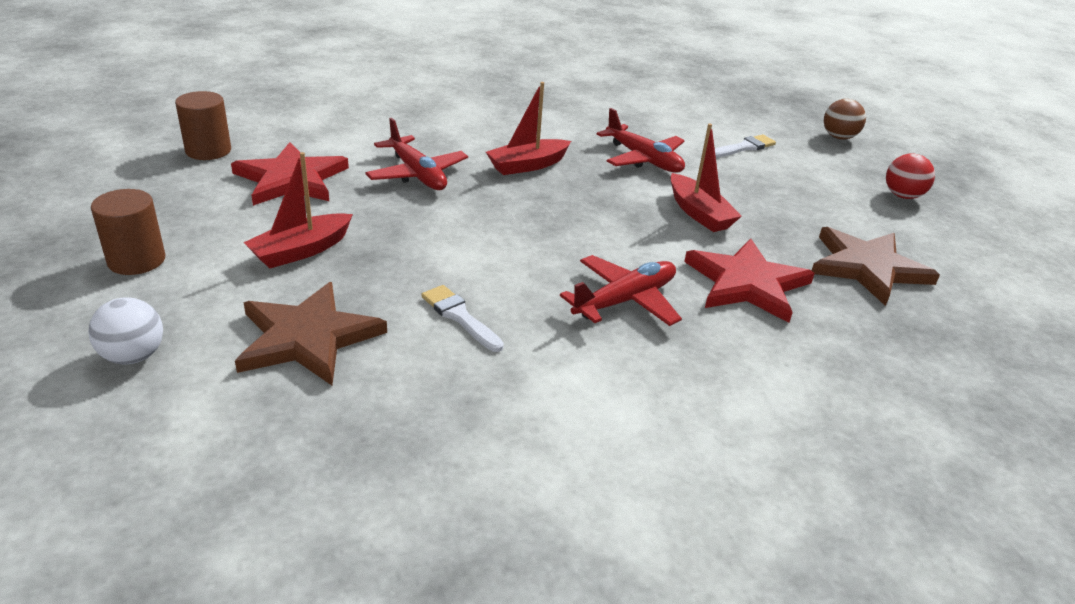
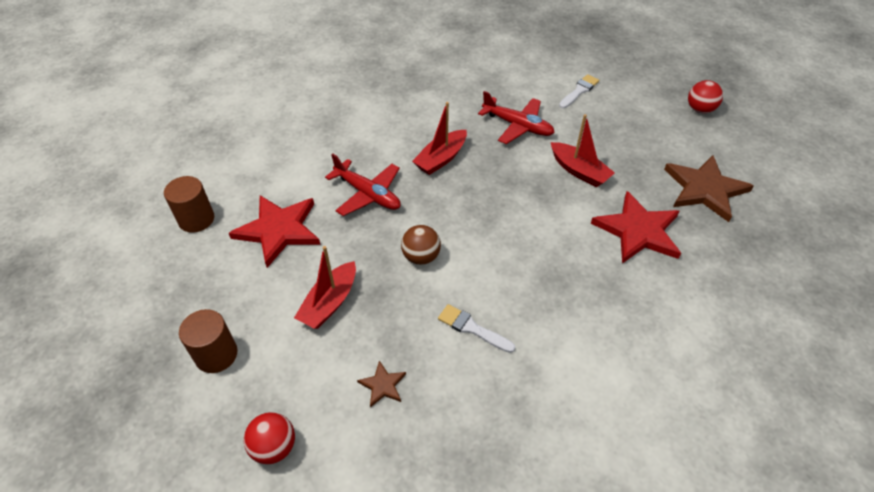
camera: 15 degrees left, 15 degrees up
white ball [88,298,163,365] -> red ball [244,412,295,464]
brown star [235,282,387,385] -> brown star [357,361,406,407], size x0.46
red plane [560,255,682,326] -> none
brown ball [824,99,866,140] -> brown ball moved to [401,225,441,265]

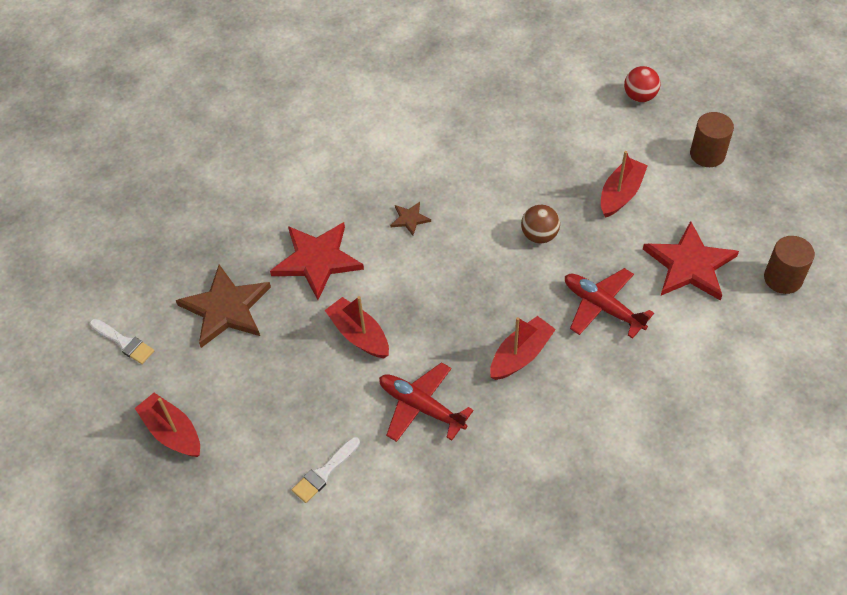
camera: 175 degrees left, 5 degrees up
brown star [357,361,406,407] -> brown star moved to [390,202,431,236]
white brush [438,304,515,353] -> white brush moved to [89,319,154,364]
red ball [688,80,723,114] -> red boat [135,393,200,457]

